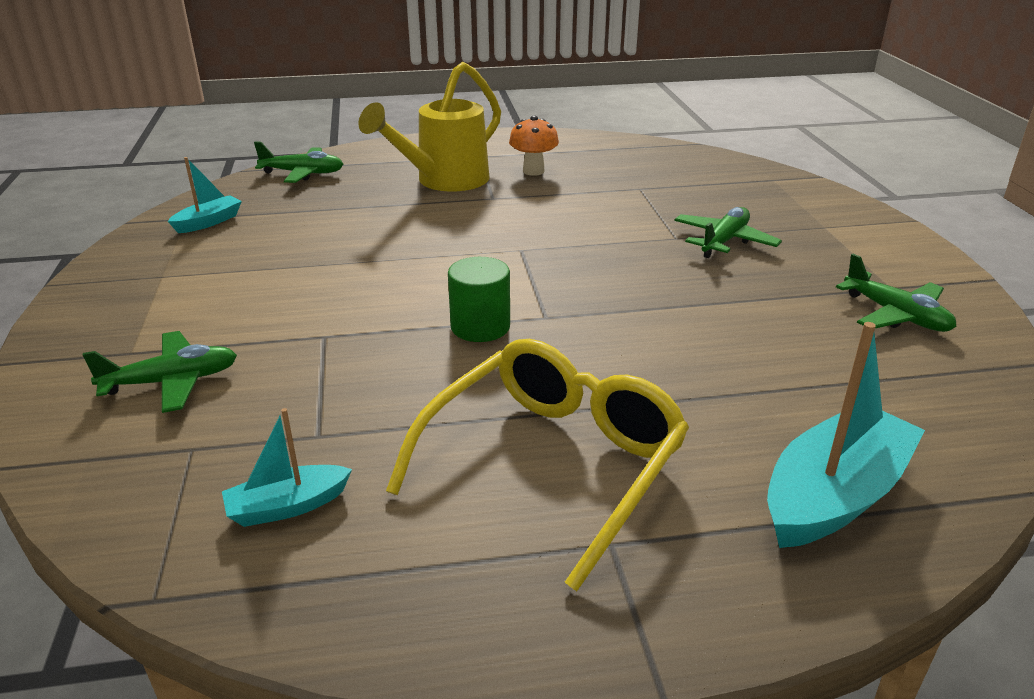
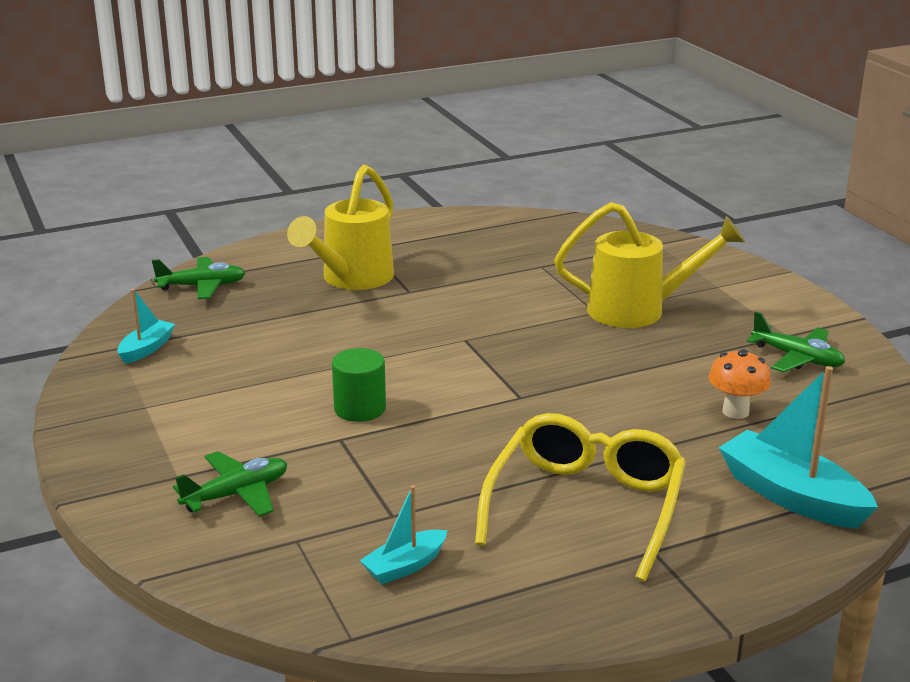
camera: 15 degrees left, 5 degrees down
green cylinder [448,257,510,342] -> green cylinder moved to [332,348,386,422]
orange mushroom [509,116,559,176] -> orange mushroom moved to [708,349,771,419]
green plane [674,207,782,258] -> yellow watering can [554,202,745,328]
turquoise boat [767,322,925,548] -> turquoise boat turned 75 degrees counterclockwise [718,366,878,529]

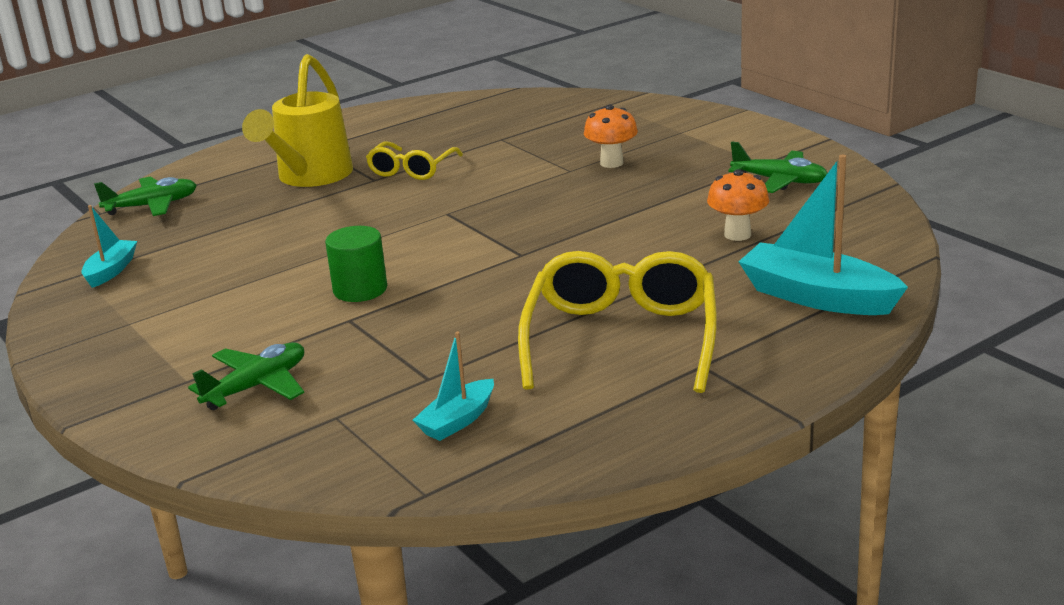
camera: 10 degrees left, 0 degrees up
yellow watering can [554,202,745,328] -> orange mushroom [584,104,638,168]
none -> yellow glasses [366,142,463,180]

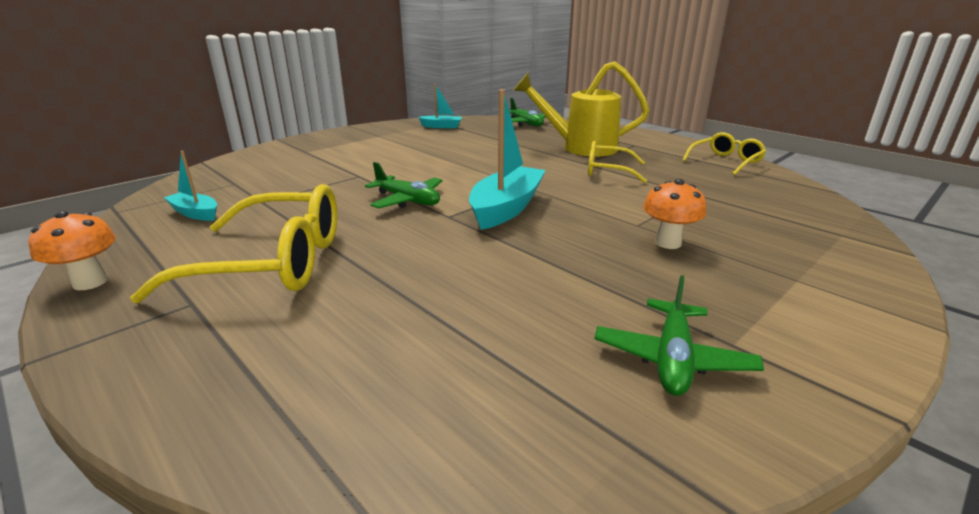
camera: 80 degrees right, 0 degrees up
green plane [188,342,304,410] -> green plane moved to [365,162,443,208]
green cylinder [325,226,387,302] -> none
orange mushroom [707,169,769,241] -> orange mushroom moved to [28,211,116,290]
turquoise boat [738,155,908,315] -> turquoise boat moved to [469,89,546,230]
none -> yellow glasses [682,132,766,176]

